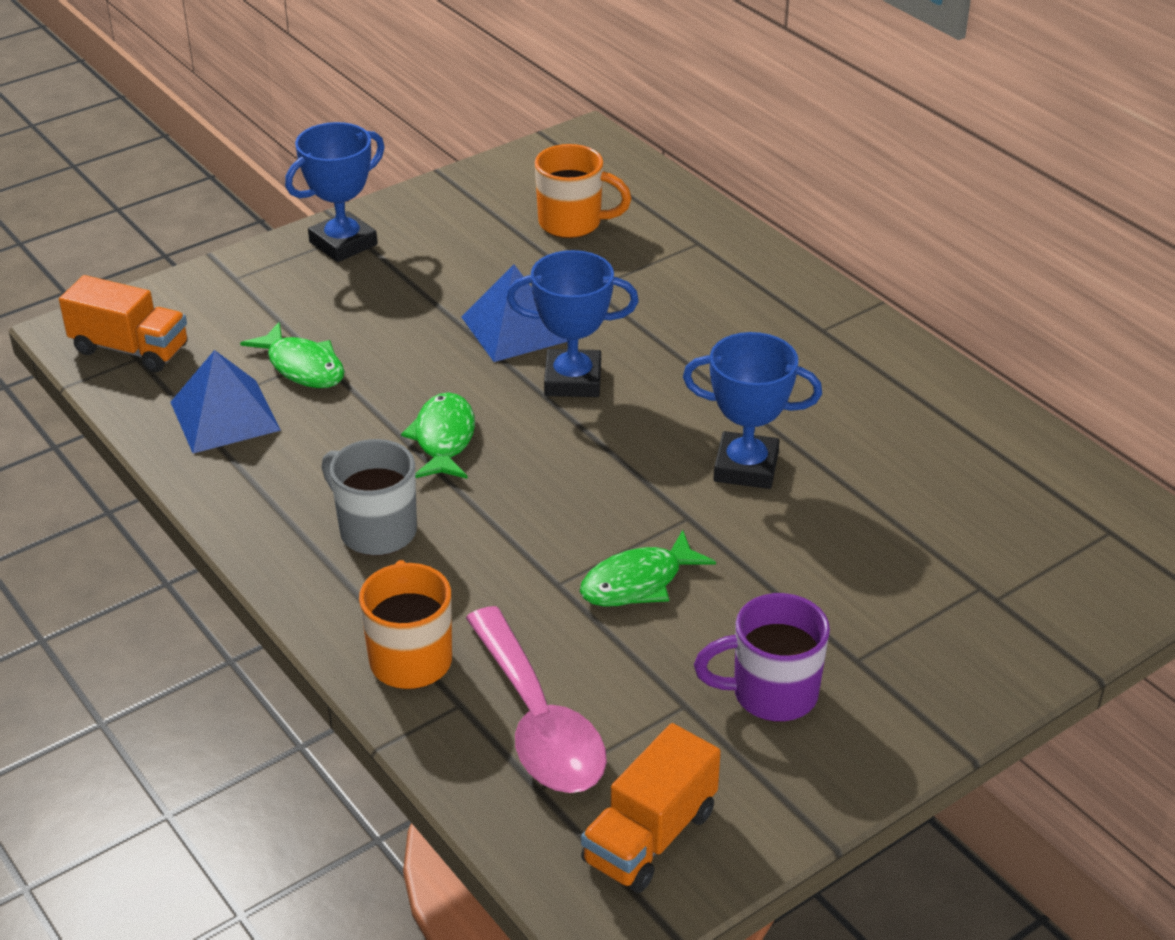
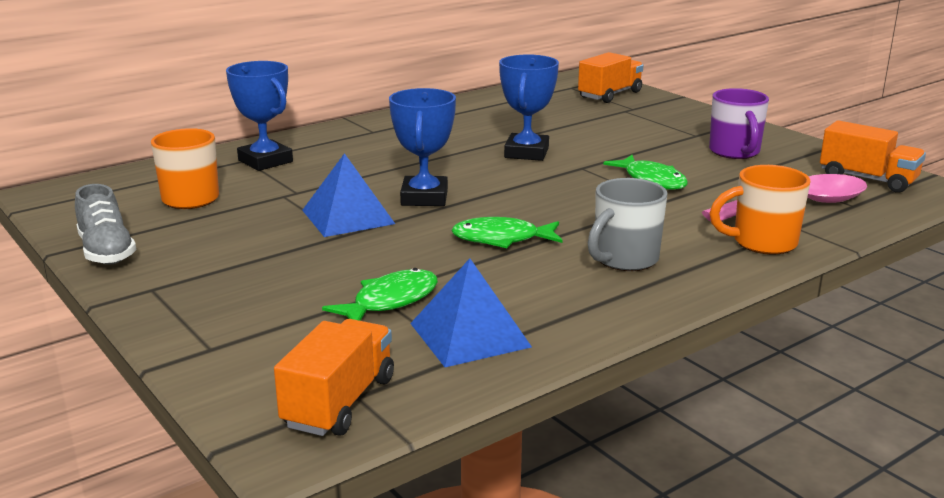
camera: 90 degrees left, 15 degrees down
blue trophy [285,122,385,262] -> blue trophy moved to [226,61,293,171]
none -> grey shoe [75,184,136,265]
none -> orange truck [578,52,643,103]

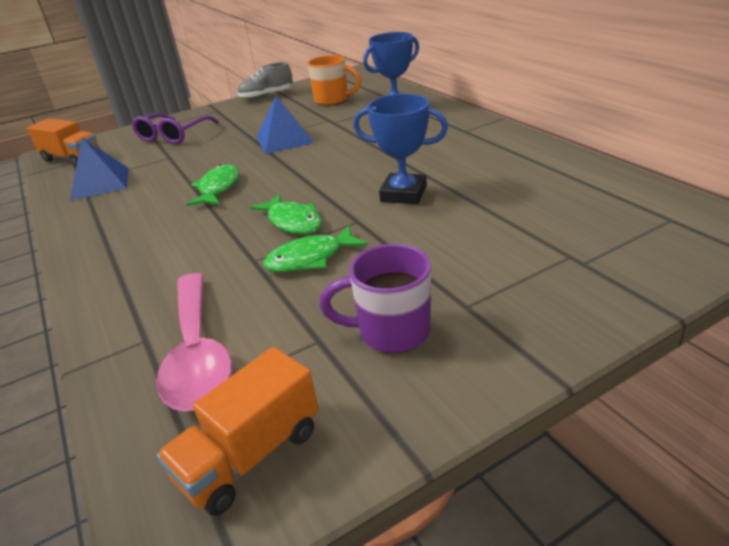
camera: 100 degrees right, 10 degrees up
green fish [322,268,438,321] -> green fish moved to [250,194,322,234]
blue trophy [389,88,456,206] -> none
orange truck [578,52,643,103] -> none
grey mug [588,178,667,271] -> none
orange mug [710,165,811,255] -> none
none -> purple glasses [132,113,219,144]

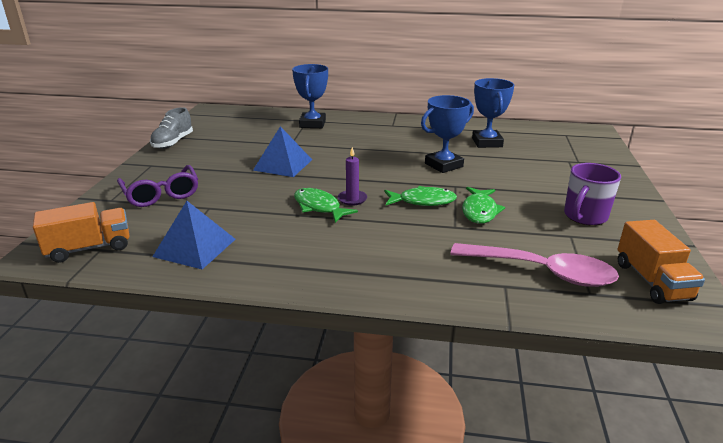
camera: 55 degrees left, 5 degrees down
orange mug [307,55,362,105] -> none
none -> purple candle [338,147,367,206]
none -> blue trophy [472,78,514,148]

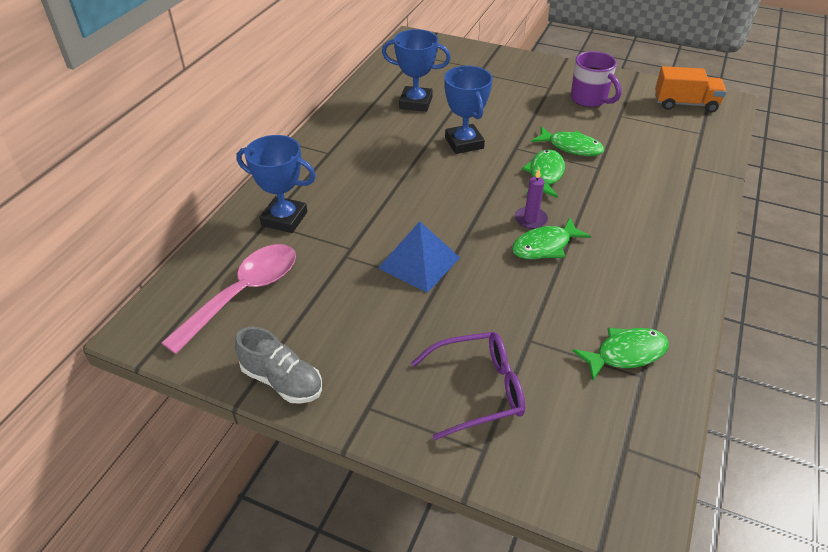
camera: 75 degrees left, 15 degrees up
orange truck [33,202,130,263] -> none
blue pyramid [152,201,236,269] -> green fish [572,328,669,380]
pink spoon [451,243,619,287] -> pink spoon moved to [161,244,296,354]

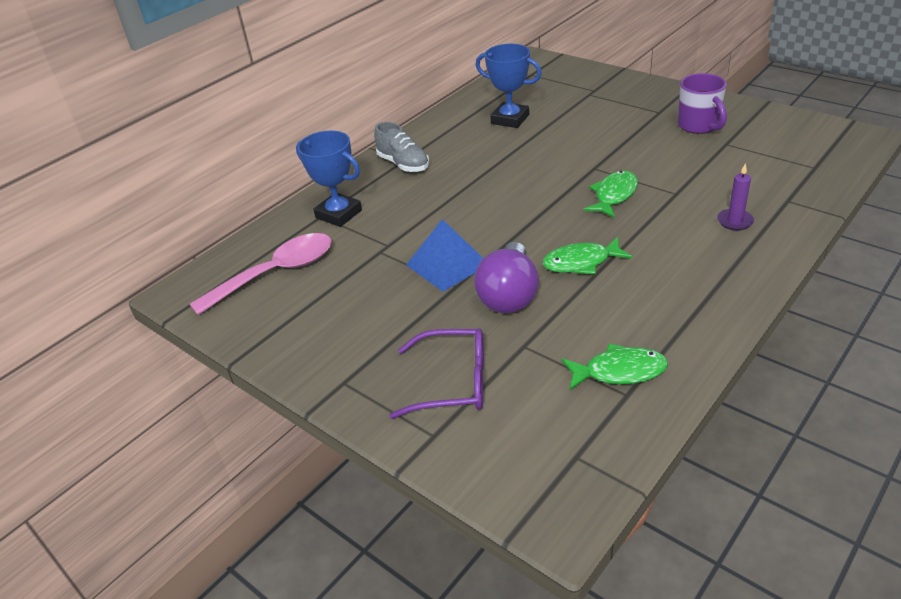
camera: 20 degrees right, 5 degrees down
grey shoe [235,327,322,404] -> grey shoe moved to [374,122,429,172]
blue trophy [444,66,493,154] -> none
purple candle [515,169,548,229] -> purple candle moved to [717,164,754,230]
green fish [531,126,604,156] -> none
orange truck [655,66,727,112] -> none
none -> purple light bulb [474,242,539,313]

